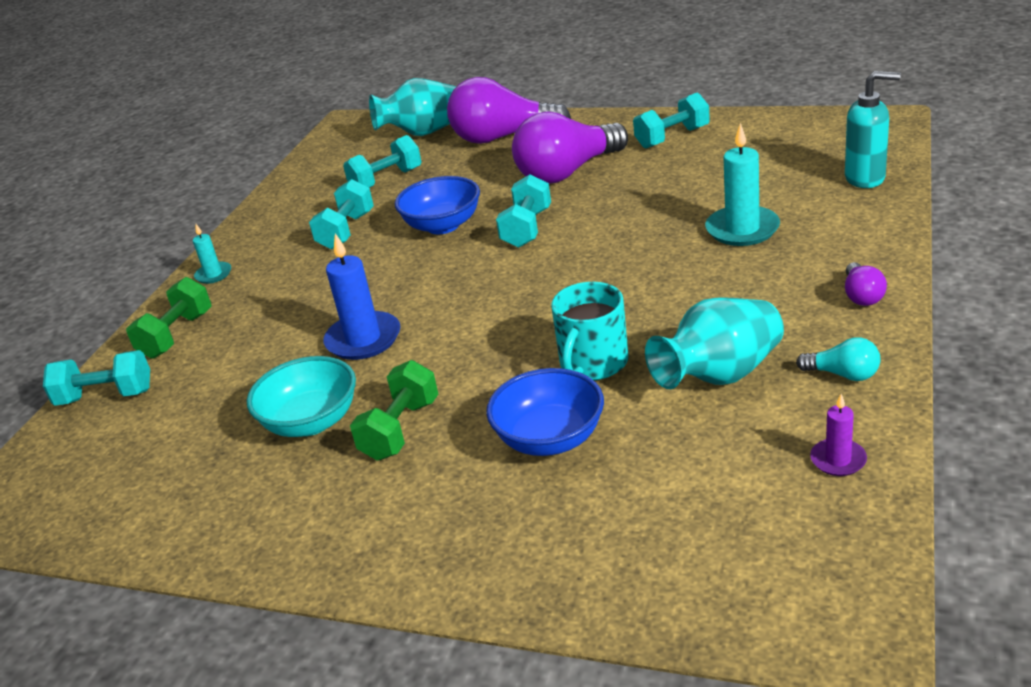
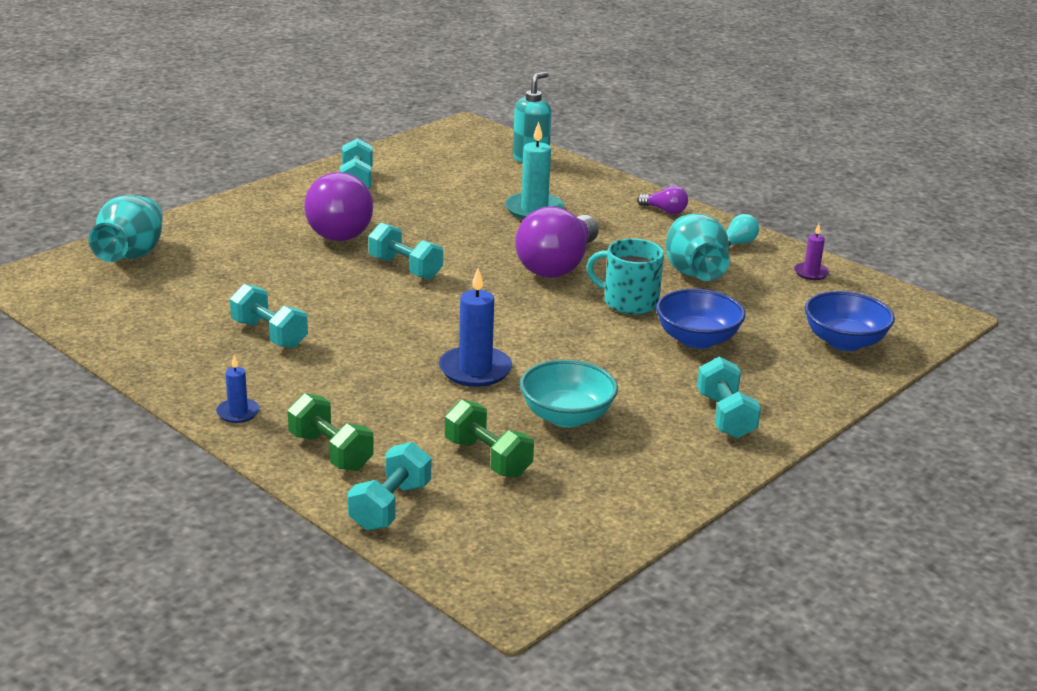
camera: 70 degrees left, 5 degrees down
turquoise candle [193,224,231,284] -> blue candle [216,355,259,423]
turquoise dumbbell [343,135,422,188] -> turquoise dumbbell moved to [697,356,761,438]
green dumbbell [350,360,438,460] -> green dumbbell moved to [445,400,534,478]
blue bowl [395,176,480,234] -> blue bowl moved to [805,291,895,351]
purple light bulb [447,77,571,144] -> purple light bulb moved to [515,206,599,278]
turquoise mug [551,282,628,380] -> turquoise mug turned 150 degrees clockwise [586,238,664,315]

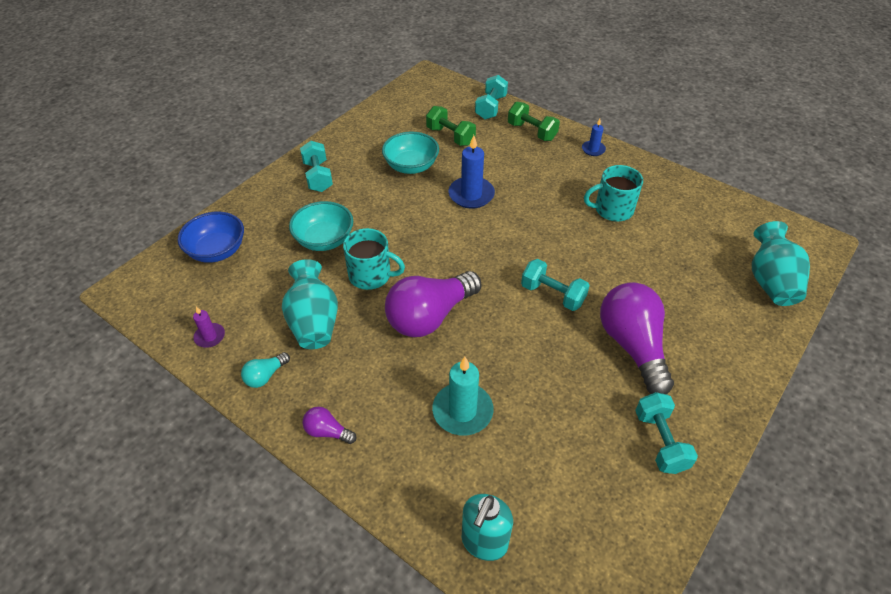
camera: 175 degrees right, 20 degrees up
turquoise dumbbell [230,284,308,348] -> turquoise mug [584,165,643,222]
purple light bulb [515,206,599,278] -> purple light bulb turned 150 degrees counterclockwise [385,271,482,337]
blue bowl [656,289,746,349] -> turquoise bowl [289,201,353,251]

